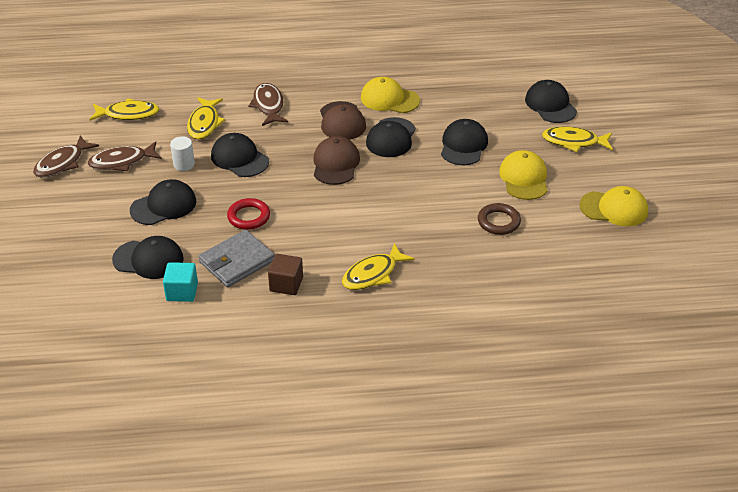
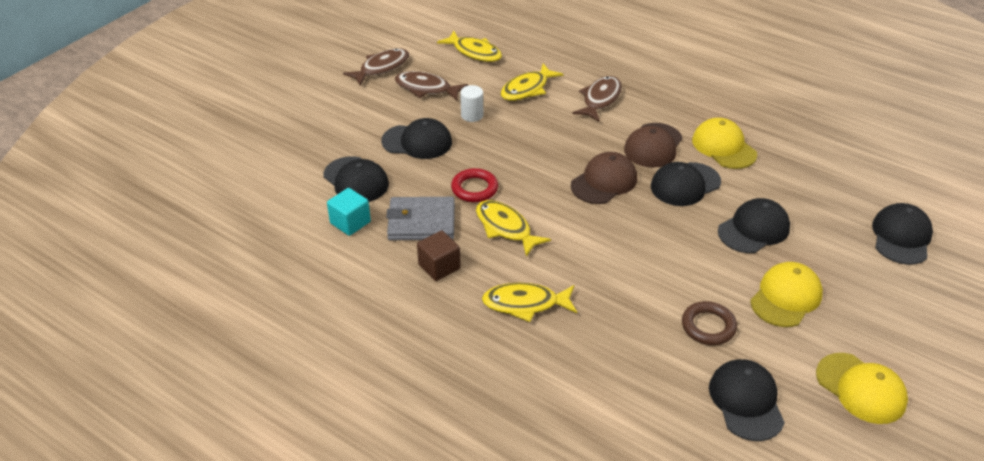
camera: 40 degrees right, 0 degrees up
brown fish [33,135,99,177] -> brown fish turned 150 degrees clockwise [343,48,409,86]
black cap [211,133,269,177] -> black cap moved to [709,359,785,441]
yellow fish [542,126,613,152] -> yellow fish moved to [476,200,551,257]

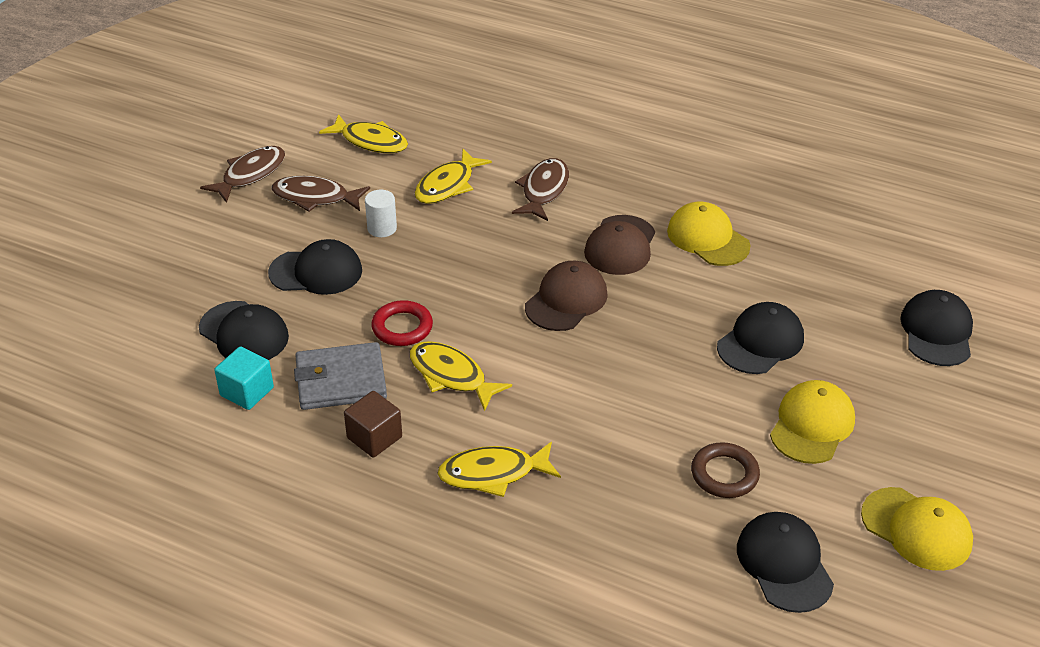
camera: 10 degrees left, 0 degrees up
black cap [651,162,721,206] -> none

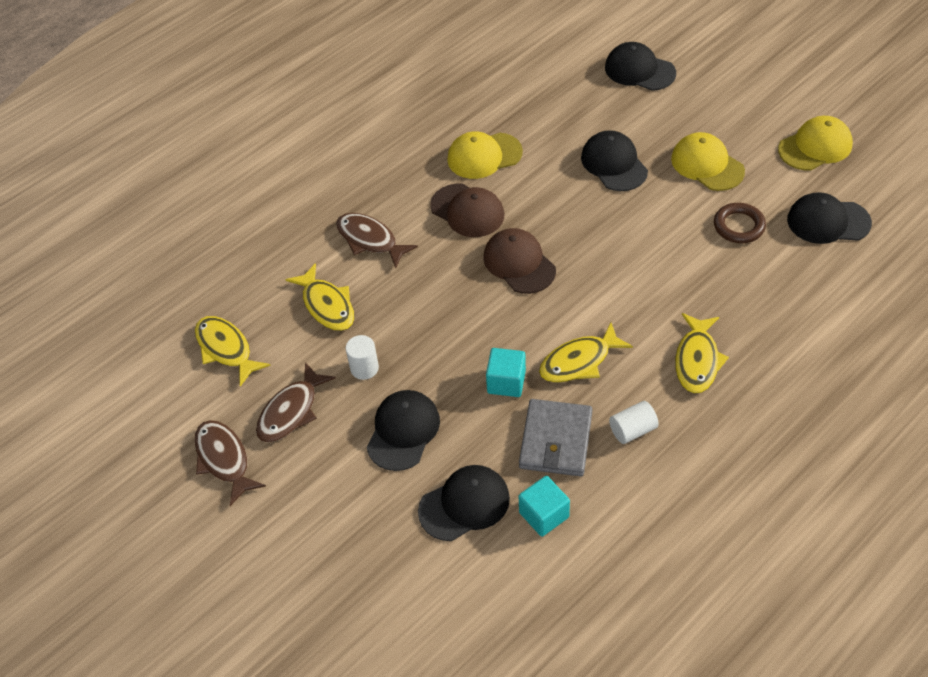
camera: 65 degrees left, 10 degrees up
yellow fish [319,114,408,153] -> yellow fish turned 90 degrees counterclockwise [195,316,271,387]
brown cube [344,391,402,458] -> white cylinder [609,401,659,444]
red ring [371,300,433,346] -> turquoise cube [486,348,526,397]

